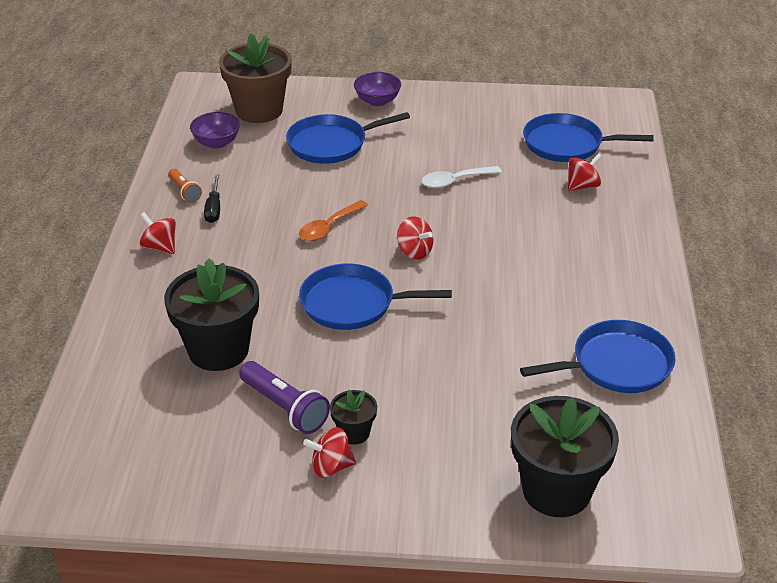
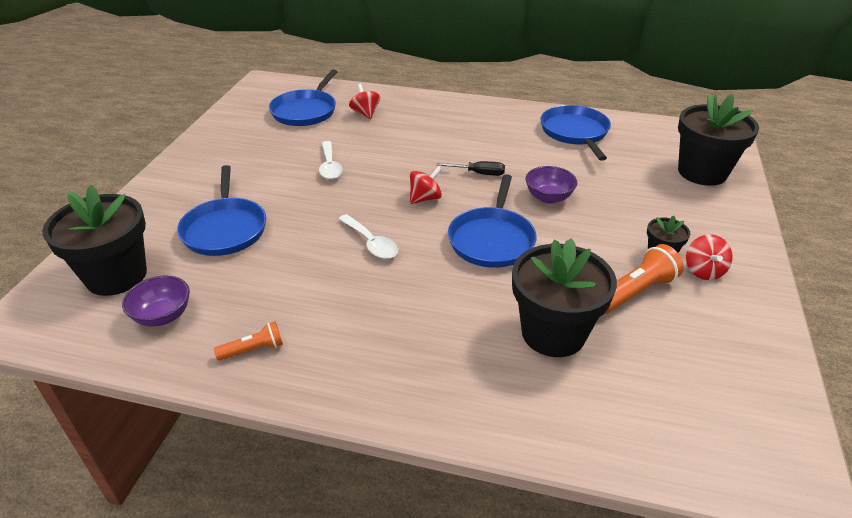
camera: 80 degrees left, 0 degrees up
red spinning top [139,212,176,254] -> none
black screwdriver [204,175,220,223] -> black screwdriver moved to [436,161,505,176]
brown flower pot [219,33,292,123] -> black flower pot [42,185,147,296]
purple flashlight [239,361,330,434] -> orange flashlight [604,244,684,314]
orange spoon [299,200,368,241] -> white spoon [338,214,398,259]
purple bowl [354,72,401,106] -> purple bowl moved to [526,166,577,204]

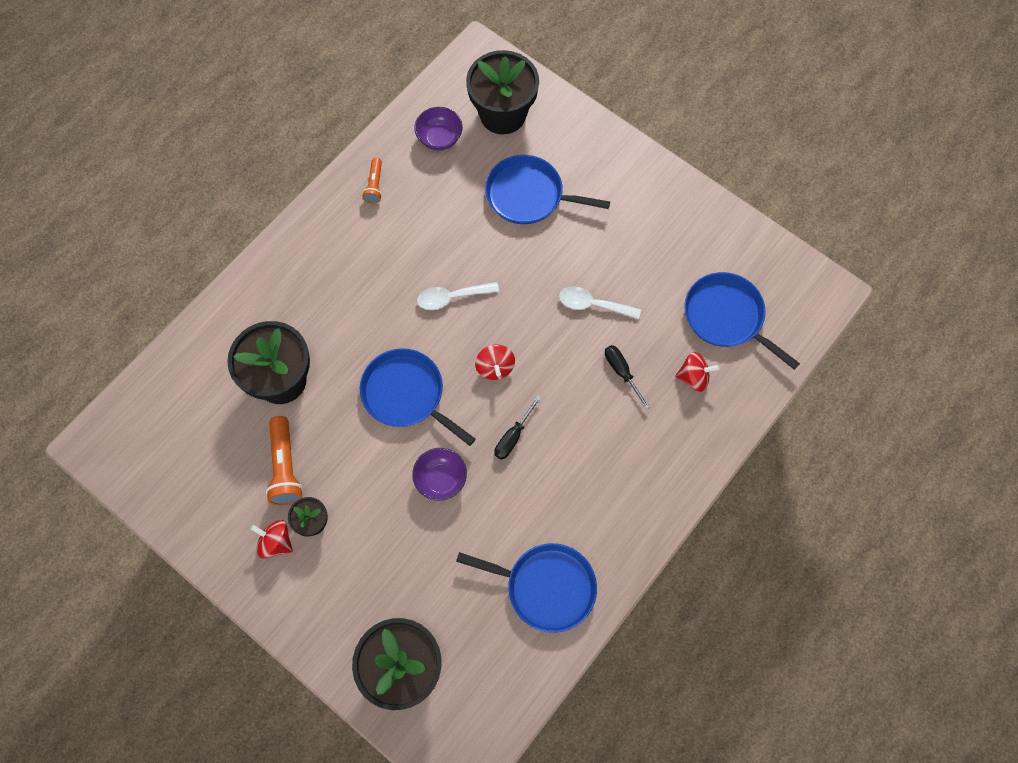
camera: 115 degrees right, 30 degrees up
none -> black screwdriver [605,345,650,409]

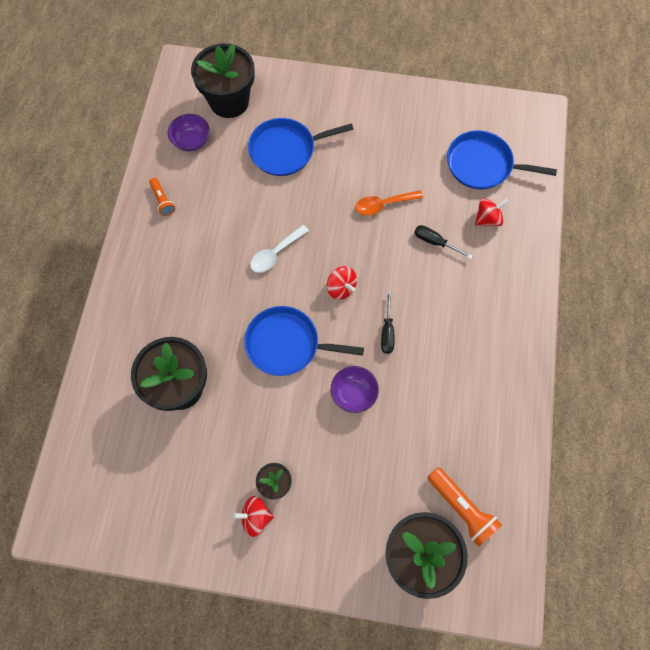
camera: 30 degrees left, 0 degrees up
orange flashlight [266,416,303,505] -> orange flashlight moved to [427,467,502,547]
blue pan [456,543,597,633] -> none
white spoon [559,286,641,319] -> orange spoon [355,190,423,215]

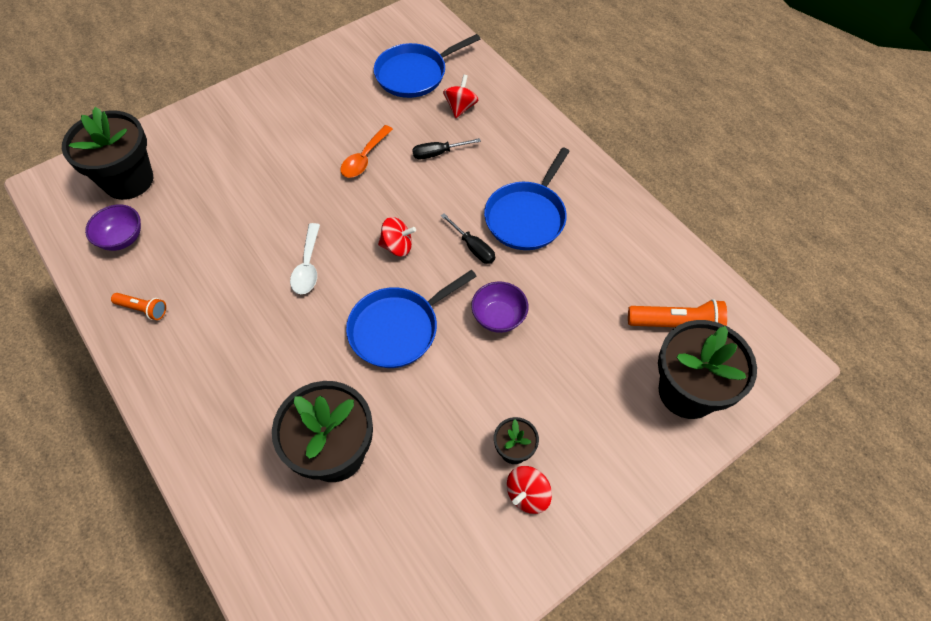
camera: 45 degrees left, 10 degrees down
blue pan [248,118,354,176] -> blue pan moved to [484,147,570,250]

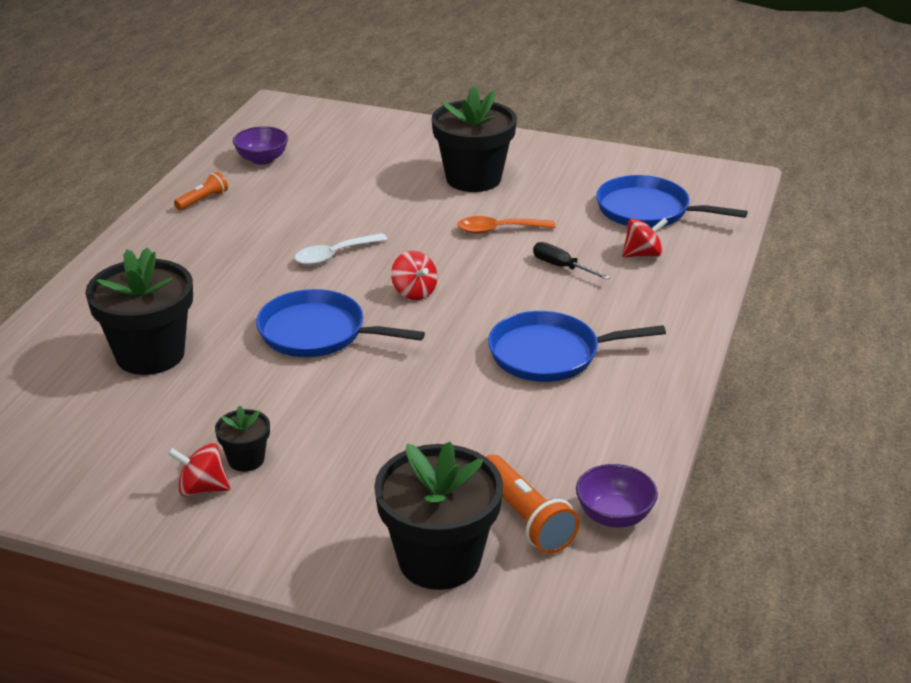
camera: 55 degrees right, 25 degrees down
black flower pot [62,107,153,200] -> black flower pot moved to [432,86,517,192]
orange flashlight [111,293,166,320] -> orange flashlight turned 120 degrees counterclockwise [174,172,228,210]
black screwdriver [441,213,495,264] -> none
purple bowl [471,281,528,333] -> purple bowl moved to [576,464,658,528]

